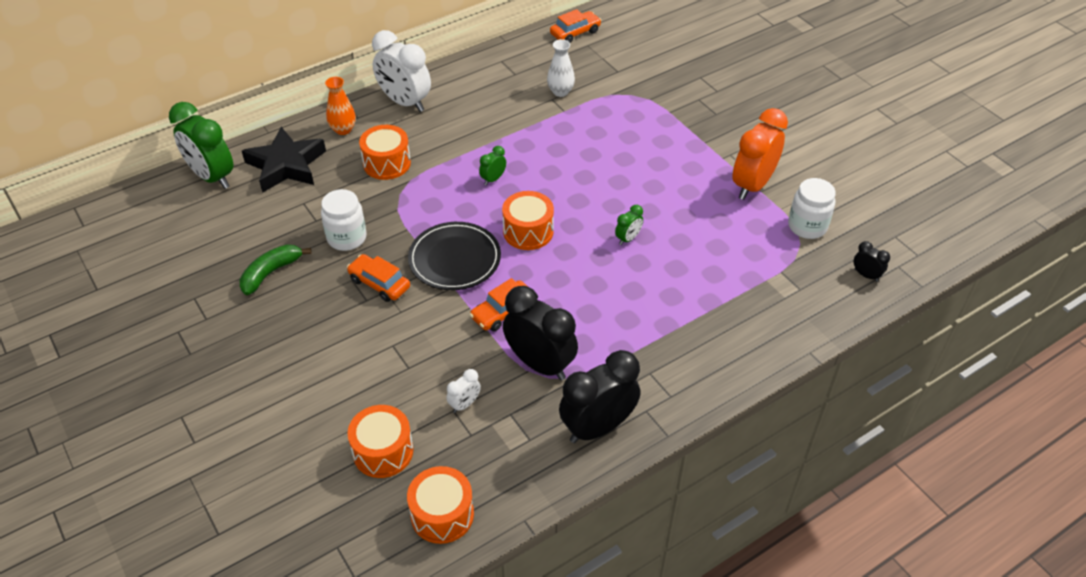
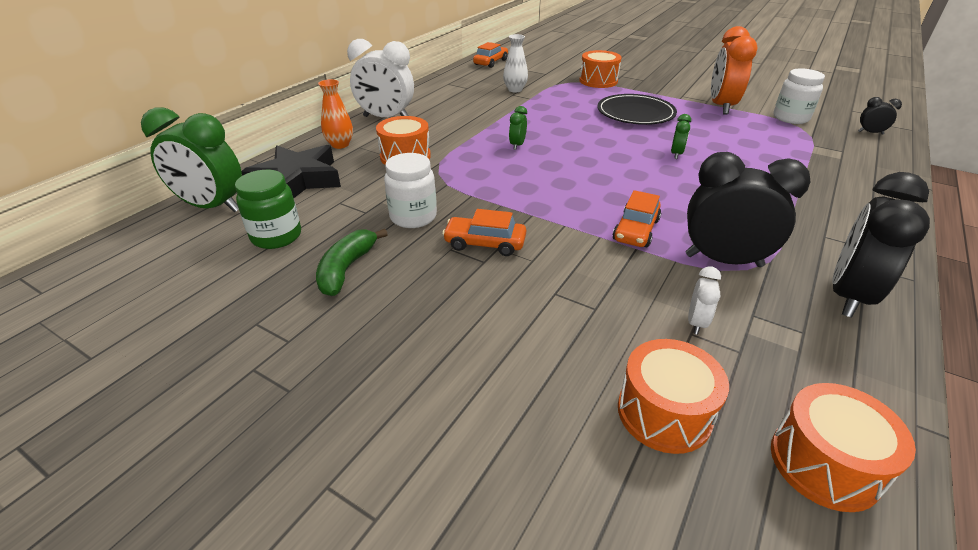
camera: 25 degrees left, 10 degrees down
black plate [408,222,501,290] -> black plate moved to [597,94,677,125]
orange drum [502,191,554,250] -> orange drum moved to [579,50,622,88]
none -> green jar [235,170,301,249]

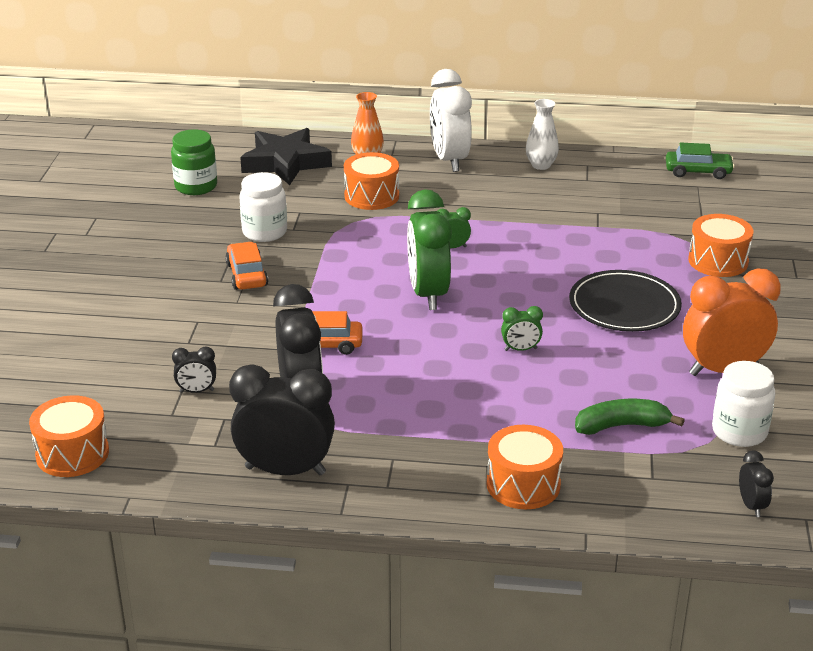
camera: 65 degrees right, 5 degrees down
green clock [141,107,242,212] -> green clock moved to [407,189,452,310]
green banana [316,229,388,296] -> green banana moved to [575,399,685,435]
orange car [473,42,508,68] -> green car [666,143,735,179]
white vase [503,34,528,93] -> white vase moved to [526,99,559,170]
orange drum [618,339,729,454] -> orange drum moved to [486,425,563,509]
white clock [688,266,721,335] -> black clock [172,347,216,393]

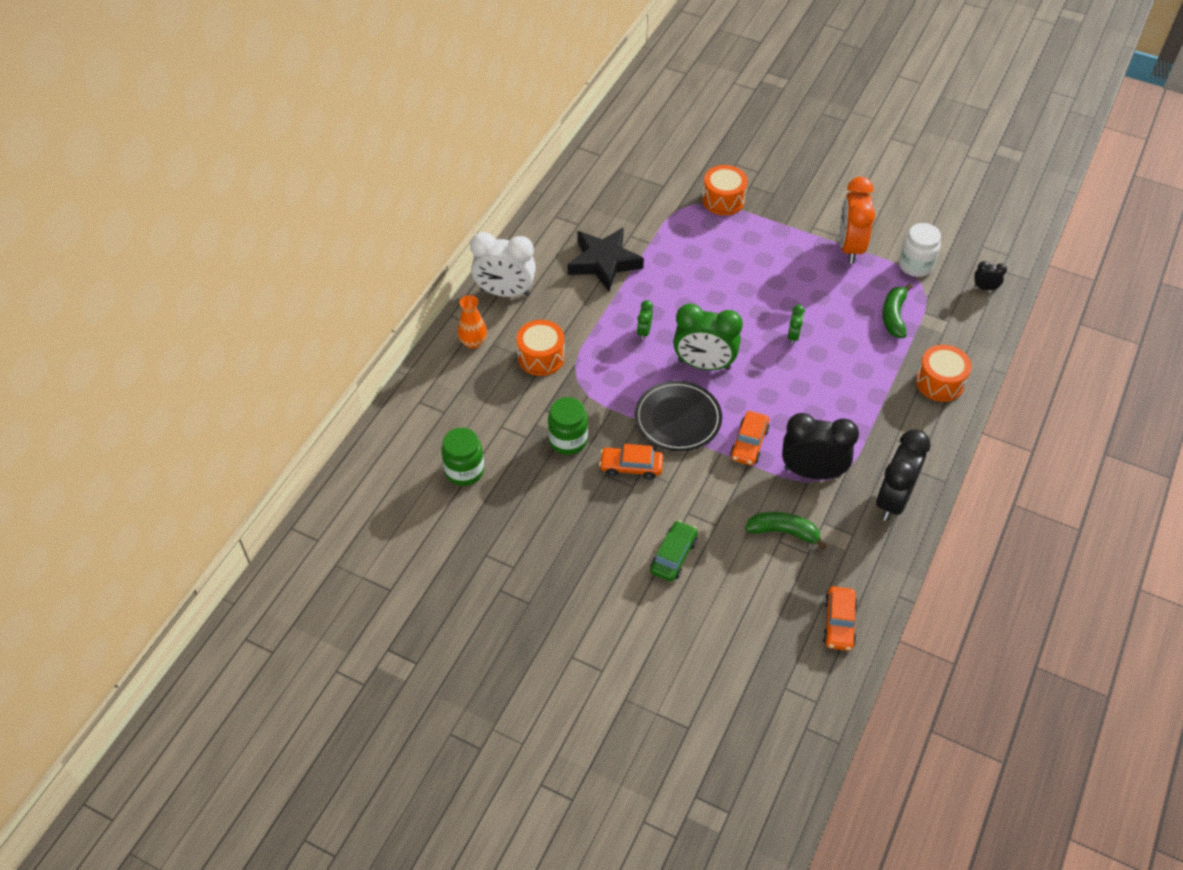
camera: 70 degrees left, 20 degrees up
orange drum [29,395,109,477] -> orange car [823,586,858,651]
black clock [172,347,216,393] -> green banana [745,512,827,550]
white jar [239,172,287,242] -> green jar [548,397,588,455]
black star [240,128,332,185] -> black star moved to [567,227,644,292]
white vase [526,99,559,170] -> none
black plate [569,270,682,332] -> black plate moved to [634,381,722,452]
green car [666,143,735,179] -> green car moved to [650,520,698,582]

